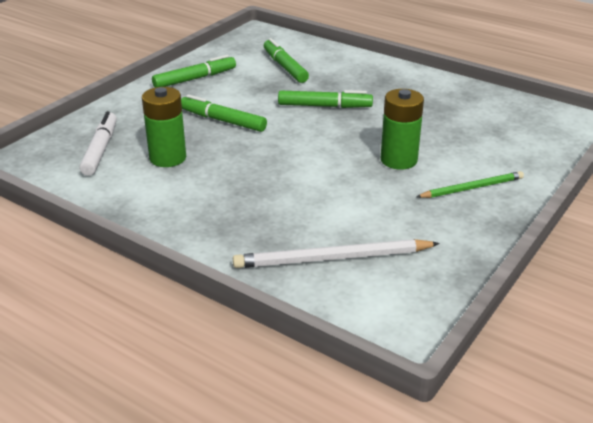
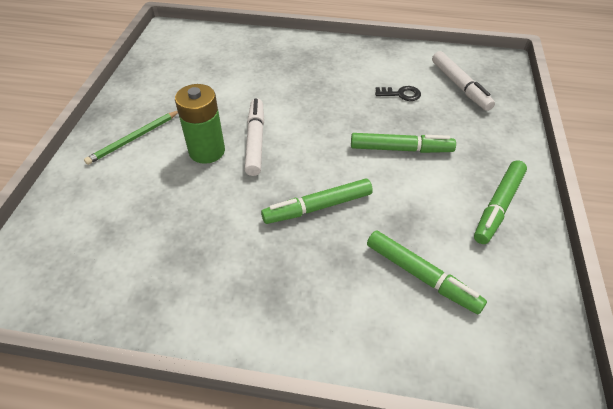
camera: 155 degrees right, 15 degrees up
green battery [142,87,186,167] -> black key [375,86,421,101]
white pencil [233,239,440,268] -> none
none -> white marker [245,98,264,176]

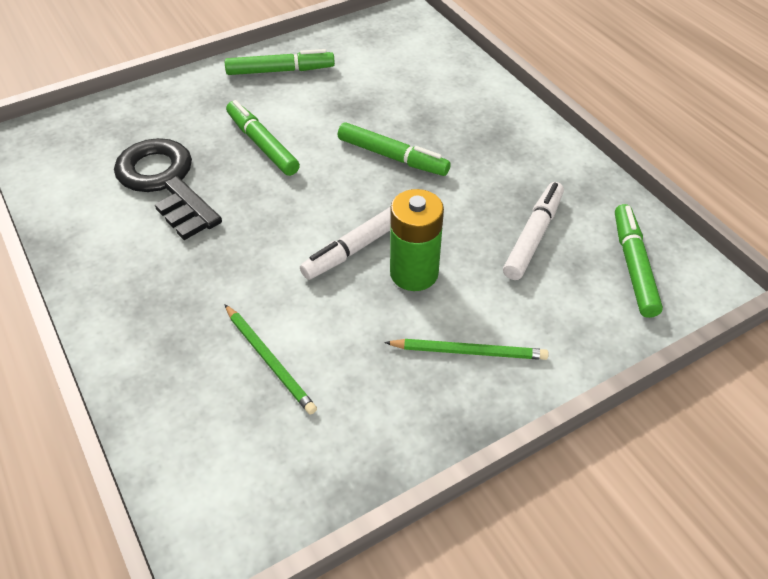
camera: 130 degrees left, 0 degrees up
green marker [367,230,487,315] -> green marker moved to [615,204,663,318]
black key [375,86,421,101] -> black key [114,138,222,240], size x2.44
white marker [432,51,495,111] -> white marker moved to [503,182,564,280]
none -> green pencil [224,304,317,414]

